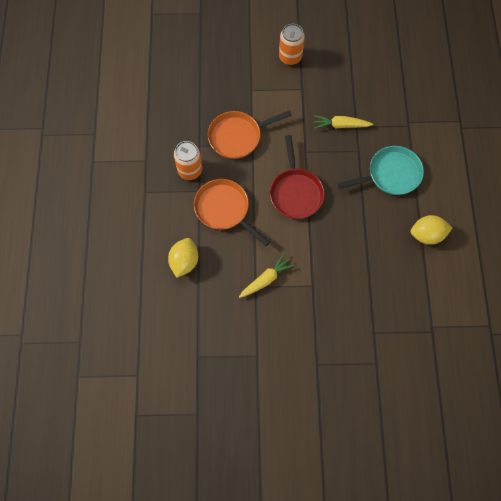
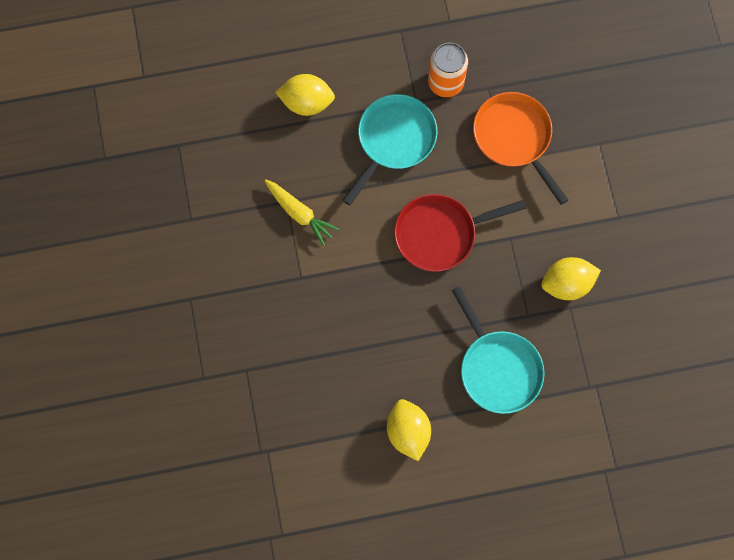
camera: 80 degrees right, 5 degrees up
orange pan [194,179,270,246] -> turquoise pan [343,94,437,205]
orange can [279,23,305,65] -> none
yellow carrot [314,115,373,129] -> yellow lemon [541,257,601,300]

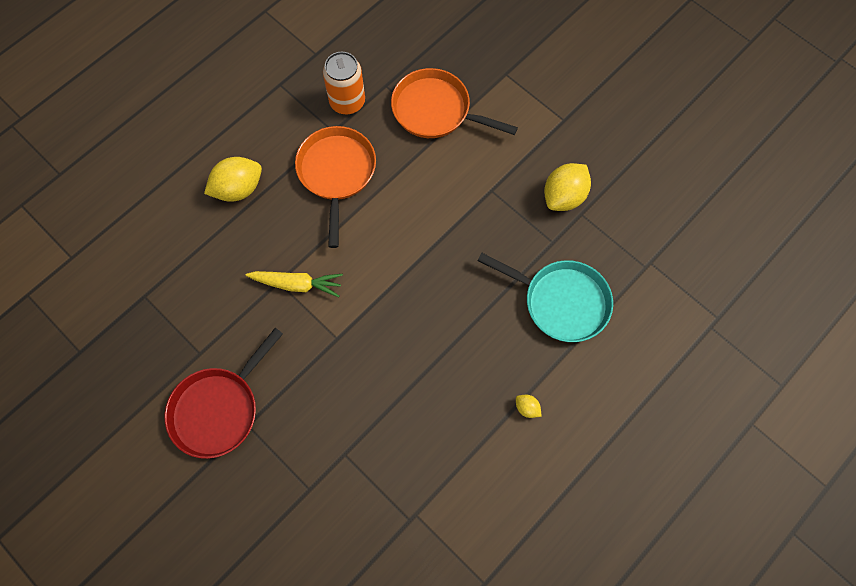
camera: 35 degrees left, 5 degrees down
turquoise pan [343,94,437,205] -> orange pan [295,126,376,248]
yellow lemon [387,399,431,461] -> yellow lemon [516,395,542,418], size x0.46
red pan [394,194,526,272] -> red pan moved to [165,328,283,459]

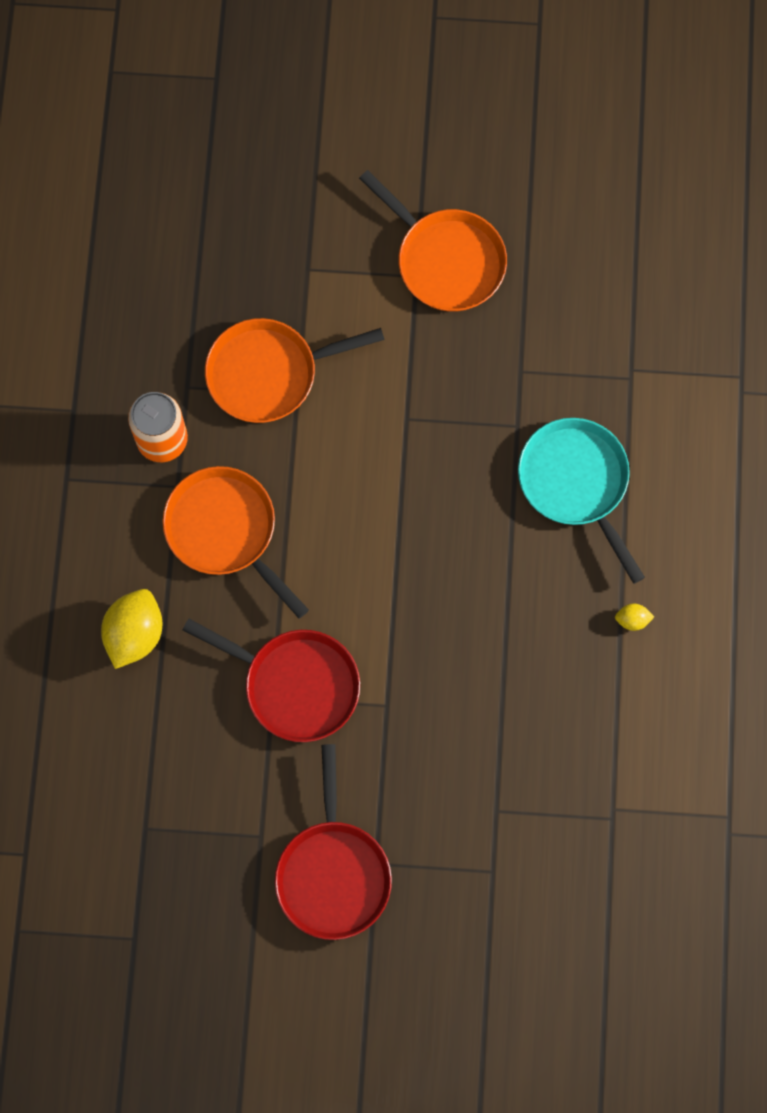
camera: 40 degrees left, 5 degrees up
yellow carrot [246,271,343,297] -> red pan [183,619,360,742]
turquoise pan [477,253,613,342] -> turquoise pan turned 105 degrees counterclockwise [518,418,645,584]
yellow lemon [544,163,591,211] -> none
none -> orange pan [359,170,507,312]

